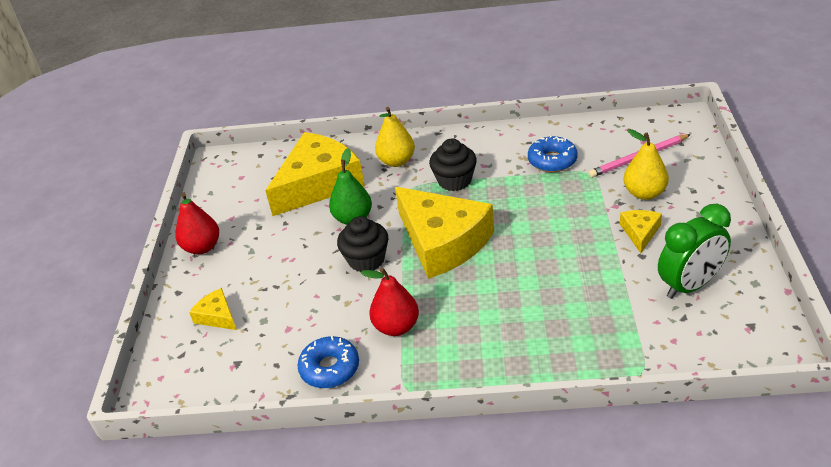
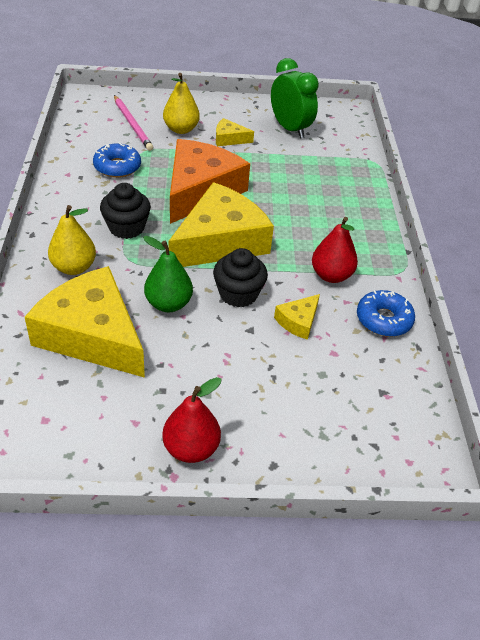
camera: 100 degrees left, 5 degrees up
yellow cheese [189,288,237,330] -> yellow cheese moved to [274,294,320,340]
none -> orange cheese [170,139,250,224]

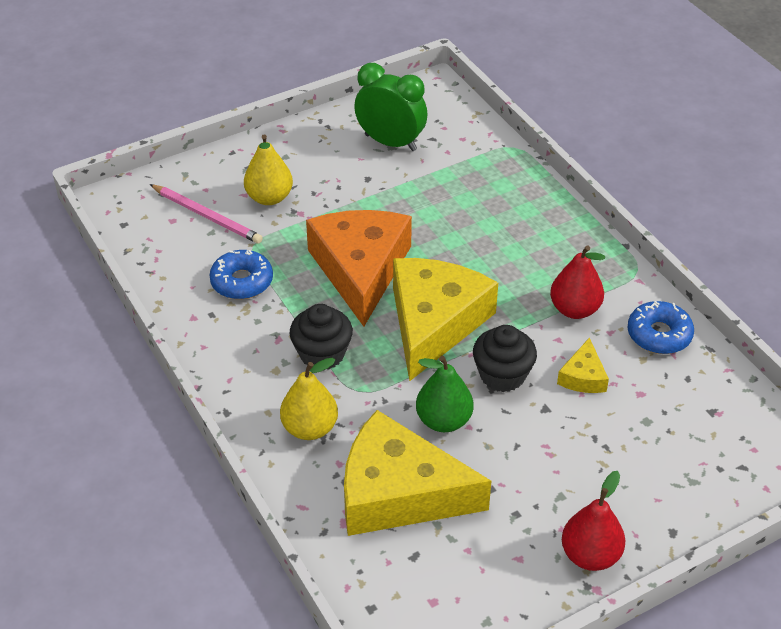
camera: 25 degrees left, 0 degrees up
yellow cheese [216,118,254,146] -> none

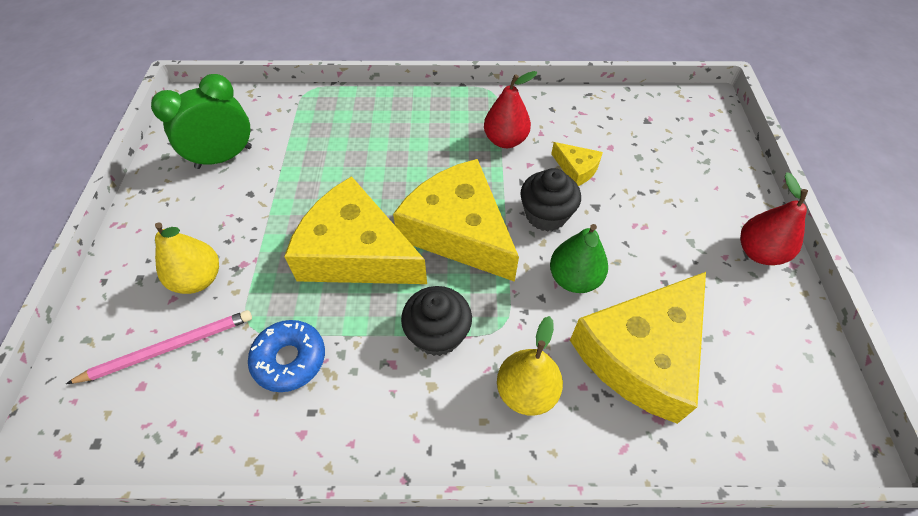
camera: 60 degrees left, 10 degrees up
orange cheese [306,210,412,327] -> yellow cheese [284,176,427,284]
blue donut [627,301,694,354] -> none

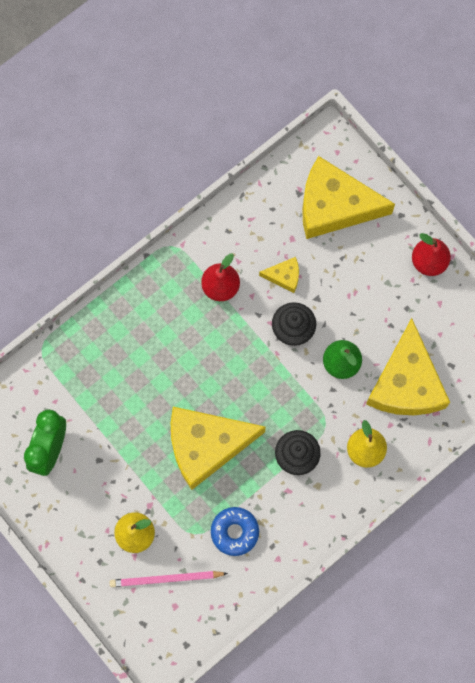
camera: 40 degrees left, 20 degrees up
pink pencil [66,310,252,384] -> pink pencil turned 120 degrees counterclockwise [110,571,228,587]
yellow cheese [393,159,519,282] -> yellow cheese moved to [302,156,395,239]

